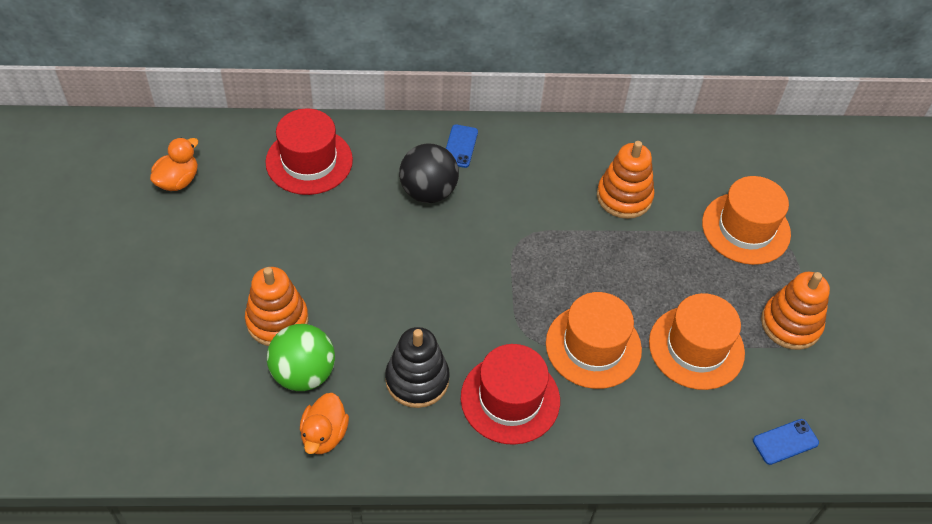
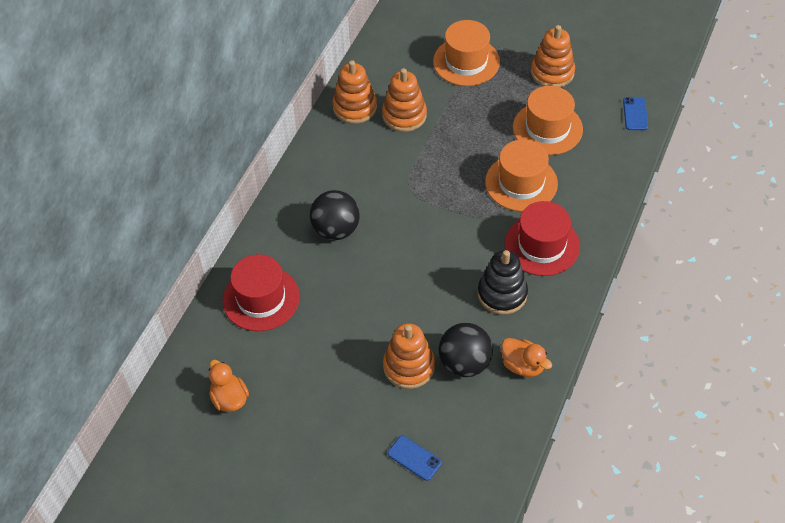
camera: 60 degrees left, 0 degrees up
green ball [267,324,335,391] -> black ball [439,323,493,377]
blue phone [446,124,478,168] -> blue phone moved to [388,436,442,481]
none -> orange stacking toy [332,60,377,124]

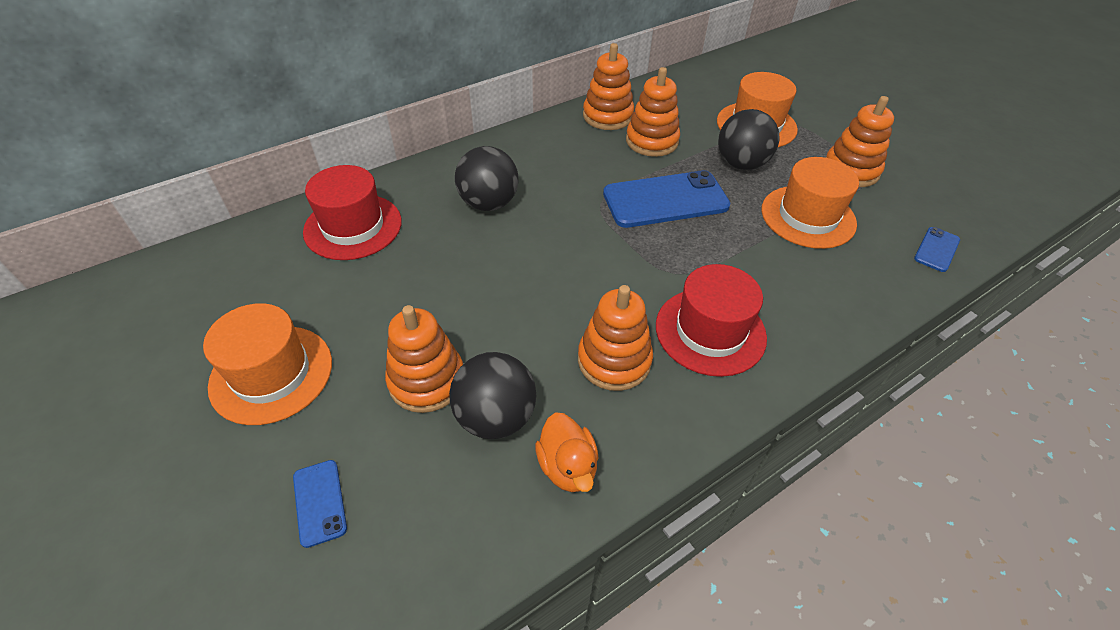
camera: 30 degrees right, 5 degrees down
orange duck [209,360,249,412] -> none
black stacking toy [478,250,528,315] -> orange stacking toy [578,285,653,391]
orange hat [485,139,558,211] -> orange hat moved to [203,303,332,425]
none -> blue phone [603,170,730,228]
none -> black ball [718,109,780,170]

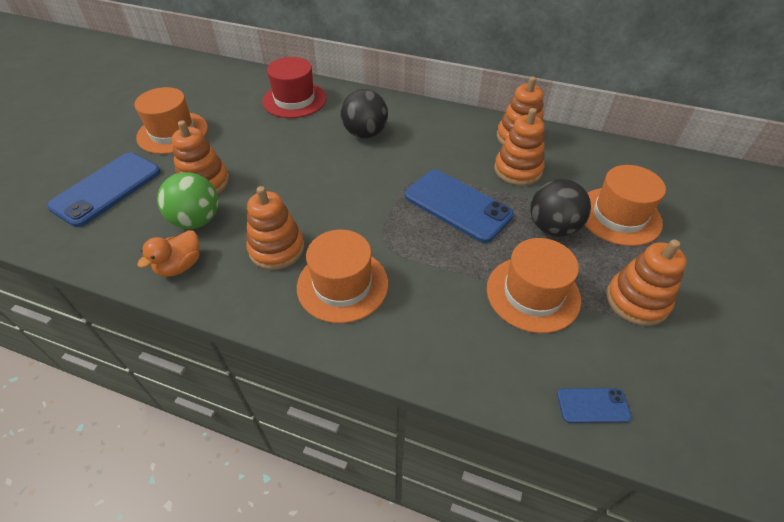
camera: 55 degrees right, 0 degrees up
blue phone [293,460,347,548] -> blue phone [47,153,161,227], size x2.12
black ball [449,352,536,439] -> green ball [157,172,218,229]
red hat [656,264,767,377] -> orange hat [297,230,388,323]

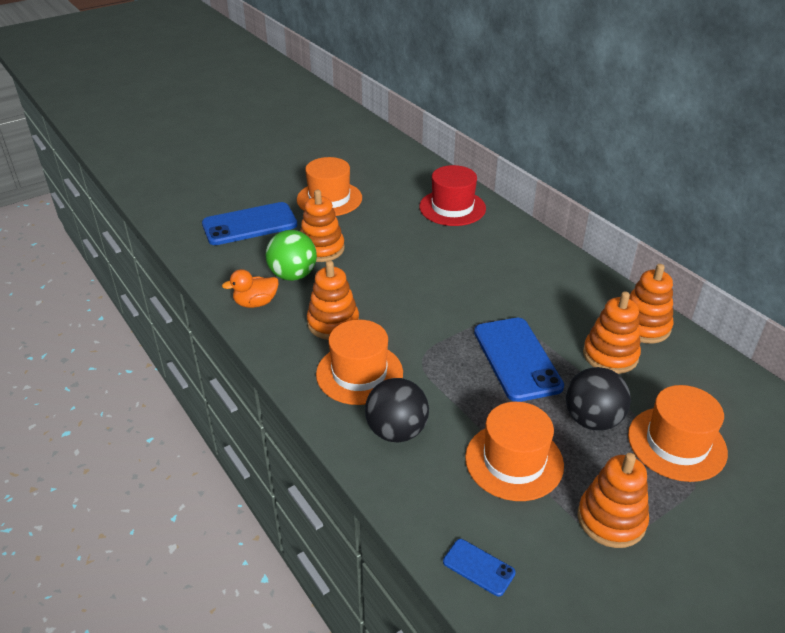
camera: 35 degrees right, 10 degrees down
black ball [341,89,388,138] -> black ball moved to [365,378,429,443]

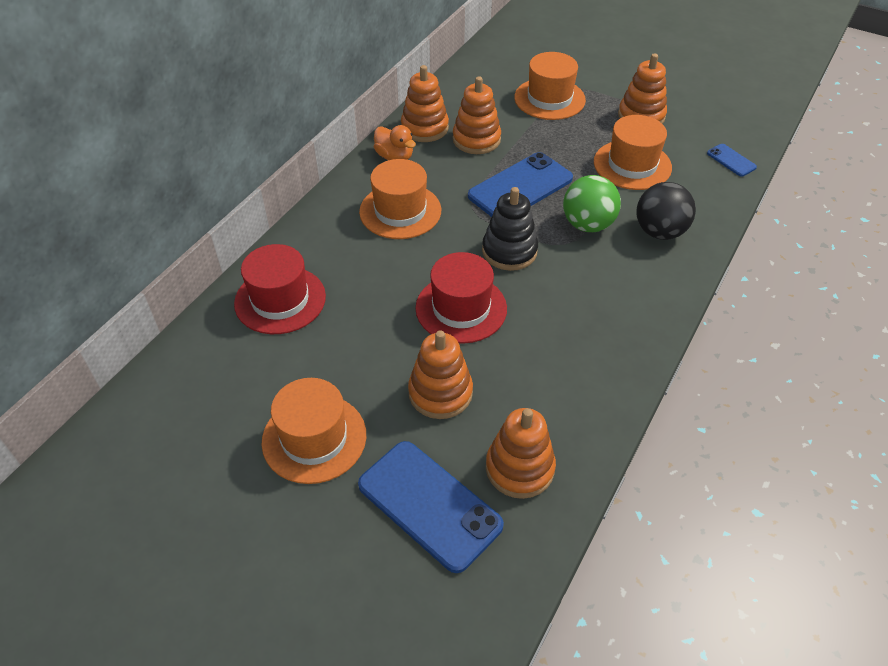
camera: 115 degrees left, 10 degrees up
orange duck [222,269,279,308] -> orange duck moved to [374,125,416,160]
green ball [266,230,317,281] -> green ball moved to [563,175,621,232]
orange stacking toy [307,260,359,340] -> orange stacking toy moved to [486,408,556,499]
orange hat [316,320,403,405] -> orange hat moved to [359,159,441,239]
blue phone [443,539,516,596] -> blue phone turned 45 degrees counterclockwise [707,144,757,177]
black ball [565,367,631,431] -> none
none -> red hat [415,252,507,344]
none -> black stacking toy [482,187,538,271]

